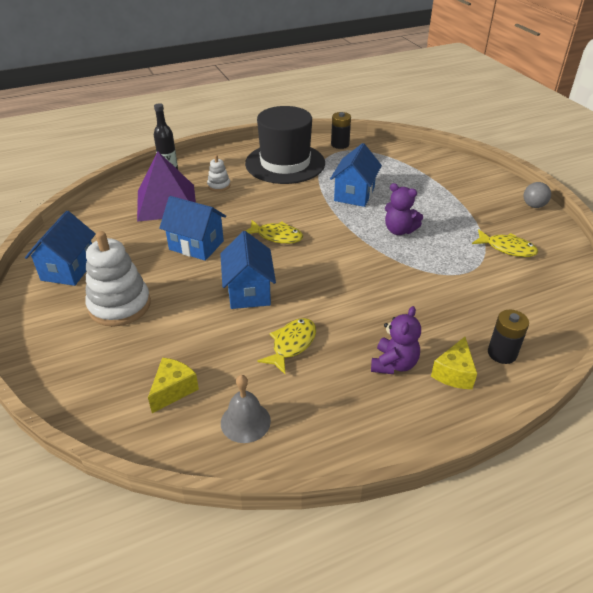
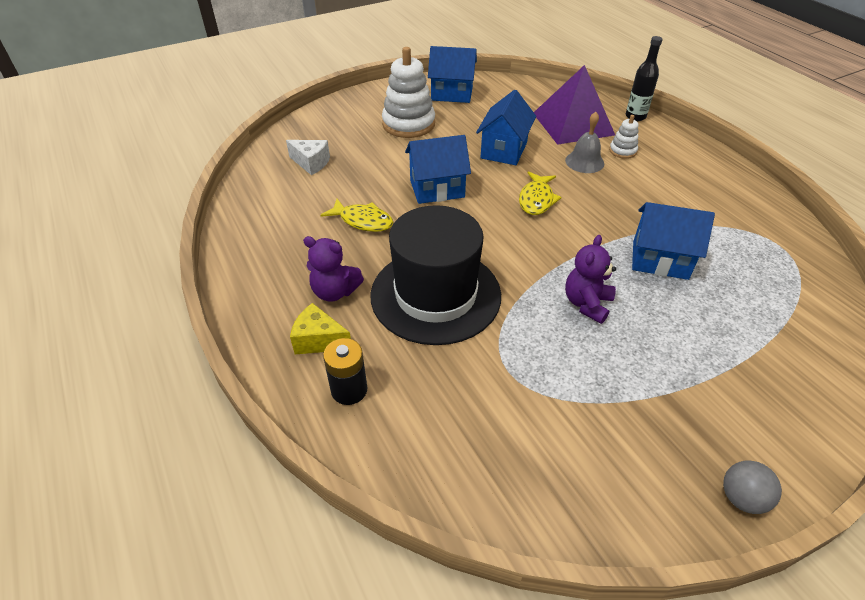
camera: 85 degrees right, 5 degrees up
yellow cheese [148,358,199,413] -> white cheese [286,140,330,175]
grey bell [221,375,271,443] -> grey bell moved to [565,112,604,173]
black hat [245,106,325,184] -> black hat moved to [371,205,501,345]
black battery [331,112,351,149] -> none
yellow fish [472,230,538,257] -> none

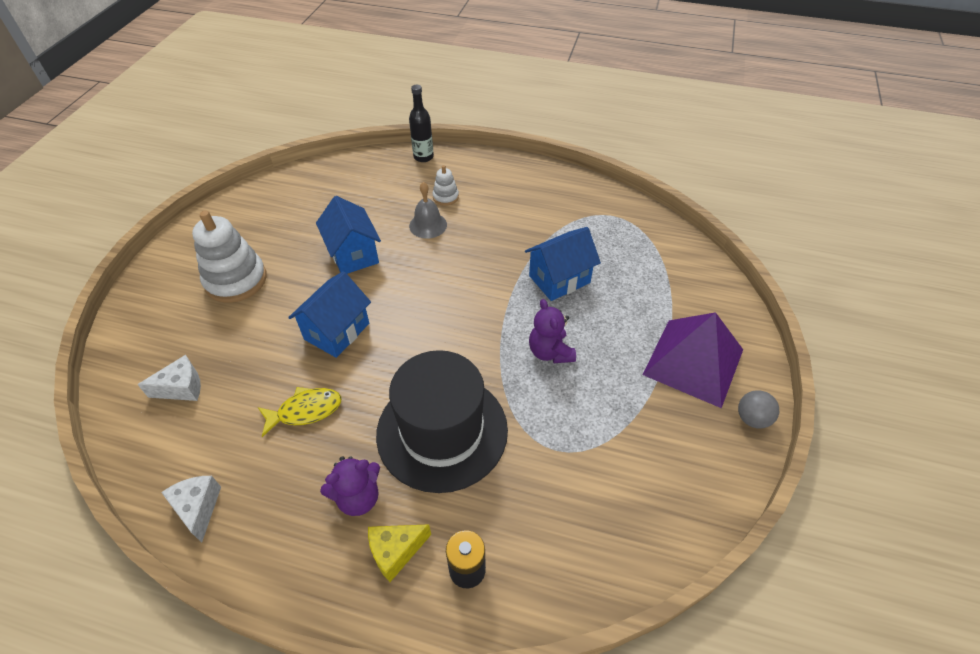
camera: 45 degrees left, 5 degrees up
blue house [428,46,477,103] -> none
yellow fish [519,172,562,215] -> none
purple pyramid [534,65,615,145] -> purple pyramid moved to [643,312,743,408]
none -> white cheese [161,476,221,543]

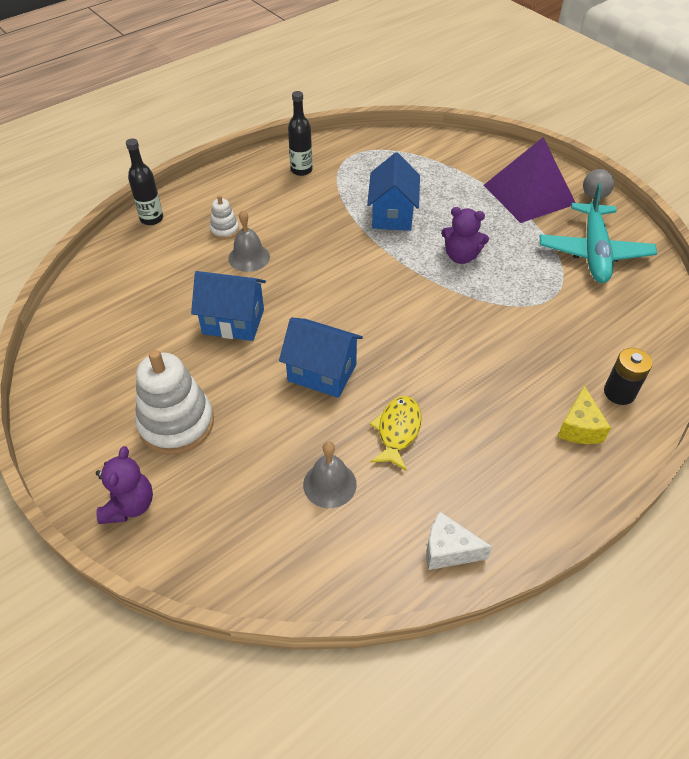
camera: 55 degrees left, 0 degrees up
white cheese [137,355,201,401] -> none
blue house [288,271,371,358] -> blue house turned 45 degrees counterclockwise [279,318,363,398]
purple teddy bear [320,456,380,516] -> purple teddy bear moved to [96,446,153,524]
black hat [376,350,508,493] -> none
none -> black bottle [288,91,313,176]
none -> grey bell [303,442,357,508]
none -> turquoise plane [540,183,657,283]

